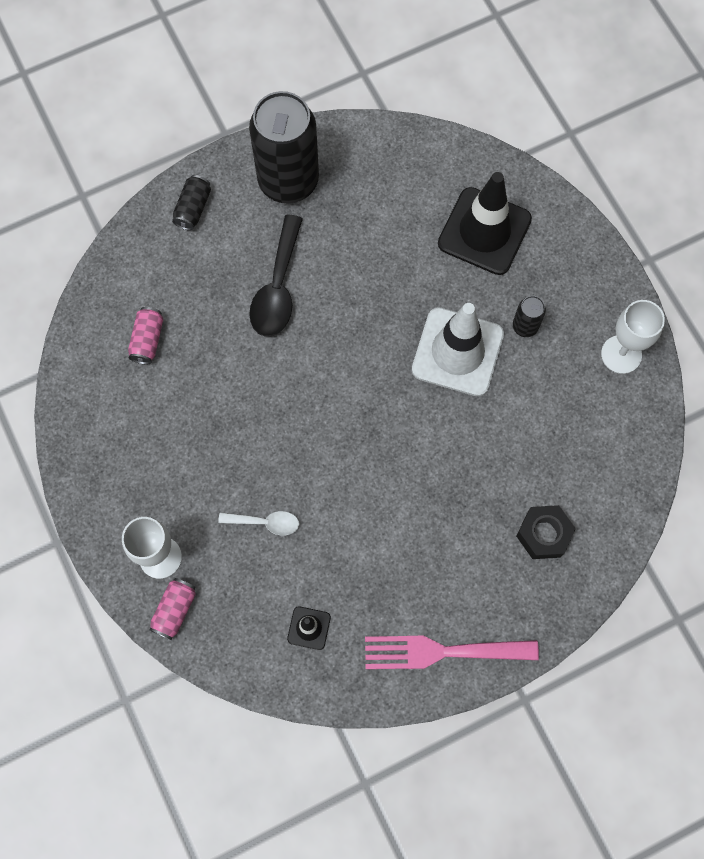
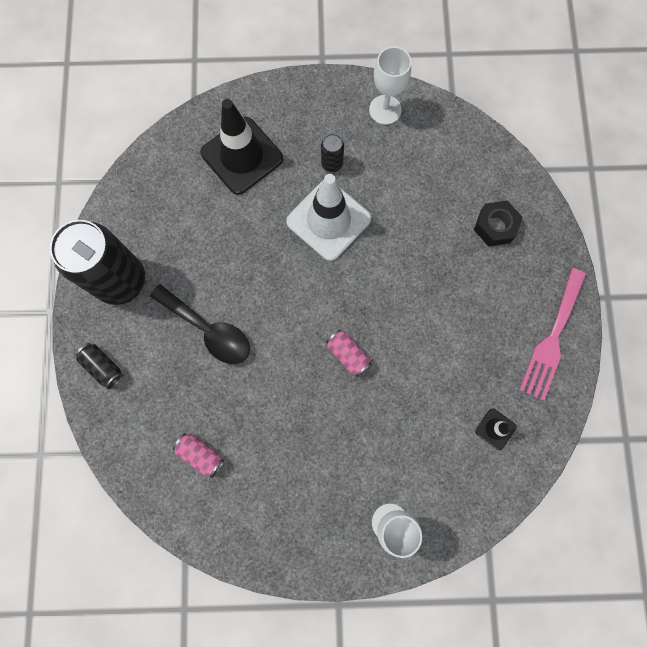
camera: 65 degrees left, 5 degrees up
pink can [149,578,196,640] -> pink can moved to [326,330,372,377]
white spoon [218,511,299,535] -> none

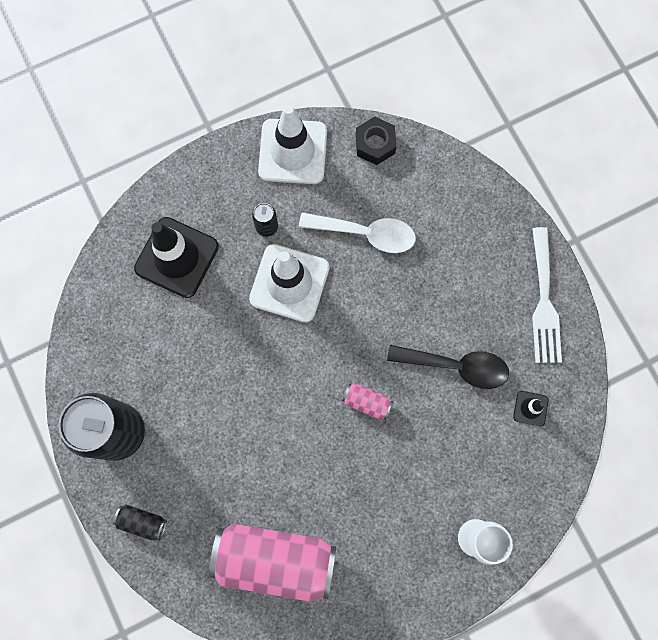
camera: 25 degrees left, 0 degrees up
black spoon [150,284,250,364] -> black spoon moved to [387,345,509,389]
pink can [173,433,224,478] -> pink can [209,523,336,602], size x2.39
white goblet [369,46,411,125] -> white traffic cone [258,104,327,184]
black nut [474,200,523,246] -> black nut moved to [356,116,397,165]
pink fork [519,268,586,401] -> white fork [532,227,562,363]
none -> white spoon [299,212,416,253]

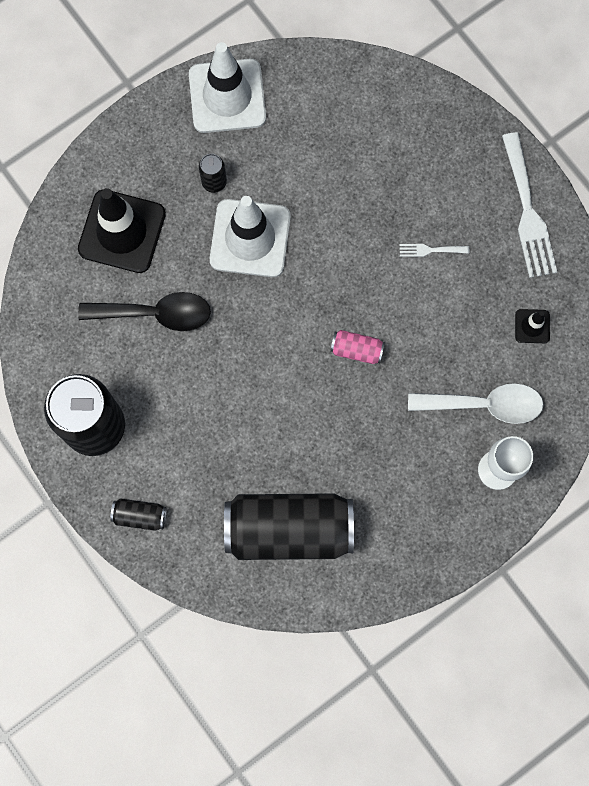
camera: 10 degrees left, 0 degrees up
pink can [209,523,336,602] -> black can [224,493,354,560]
white spoon [299,212,416,253] -> white spoon moved to [408,383,544,424]
black nut [356,116,397,165] -> none
black spoon [387,345,509,389] -> black spoon moved to [78,292,211,331]
none -> white fork [399,244,469,257]

